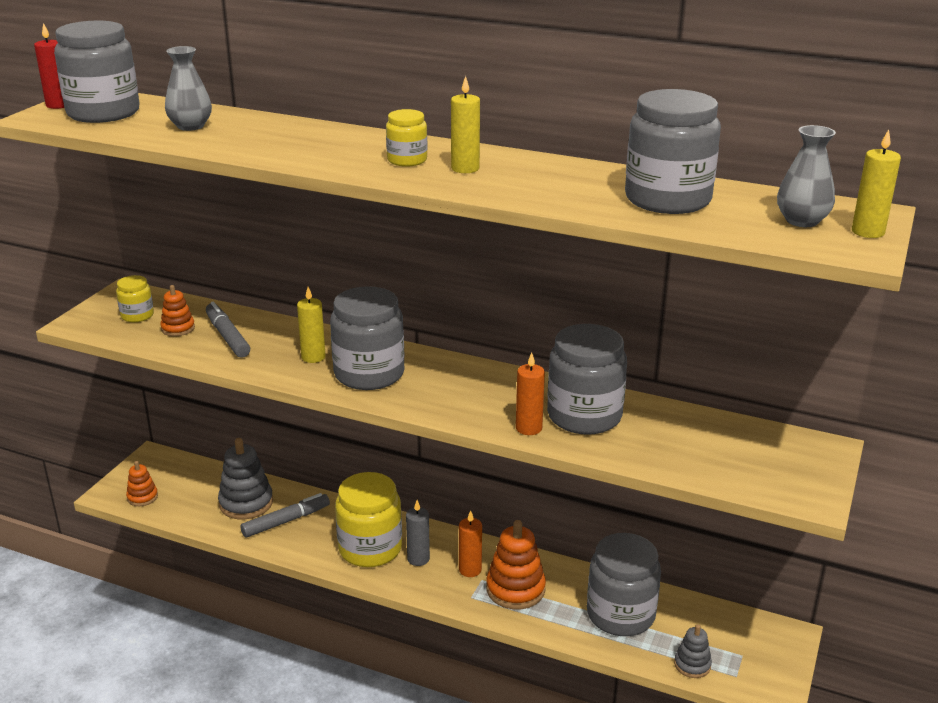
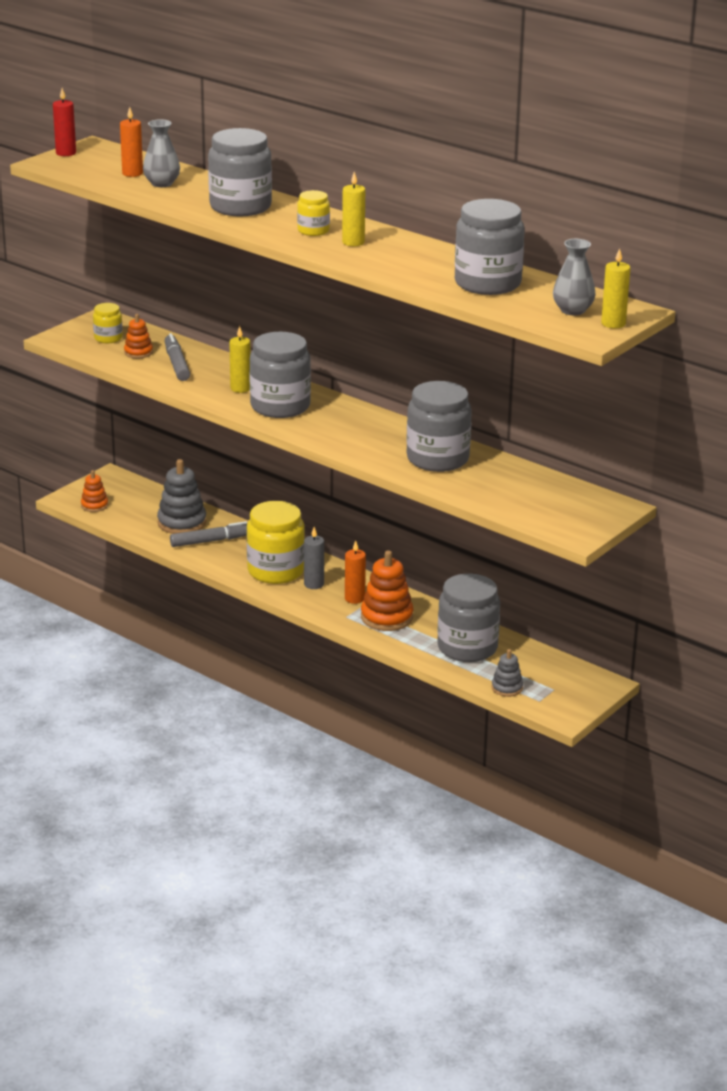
camera: 15 degrees right, 0 degrees up
grey jar [54,21,139,123] -> grey jar moved to [208,128,272,216]
orange candle [516,352,545,435] -> orange candle moved to [120,107,143,177]

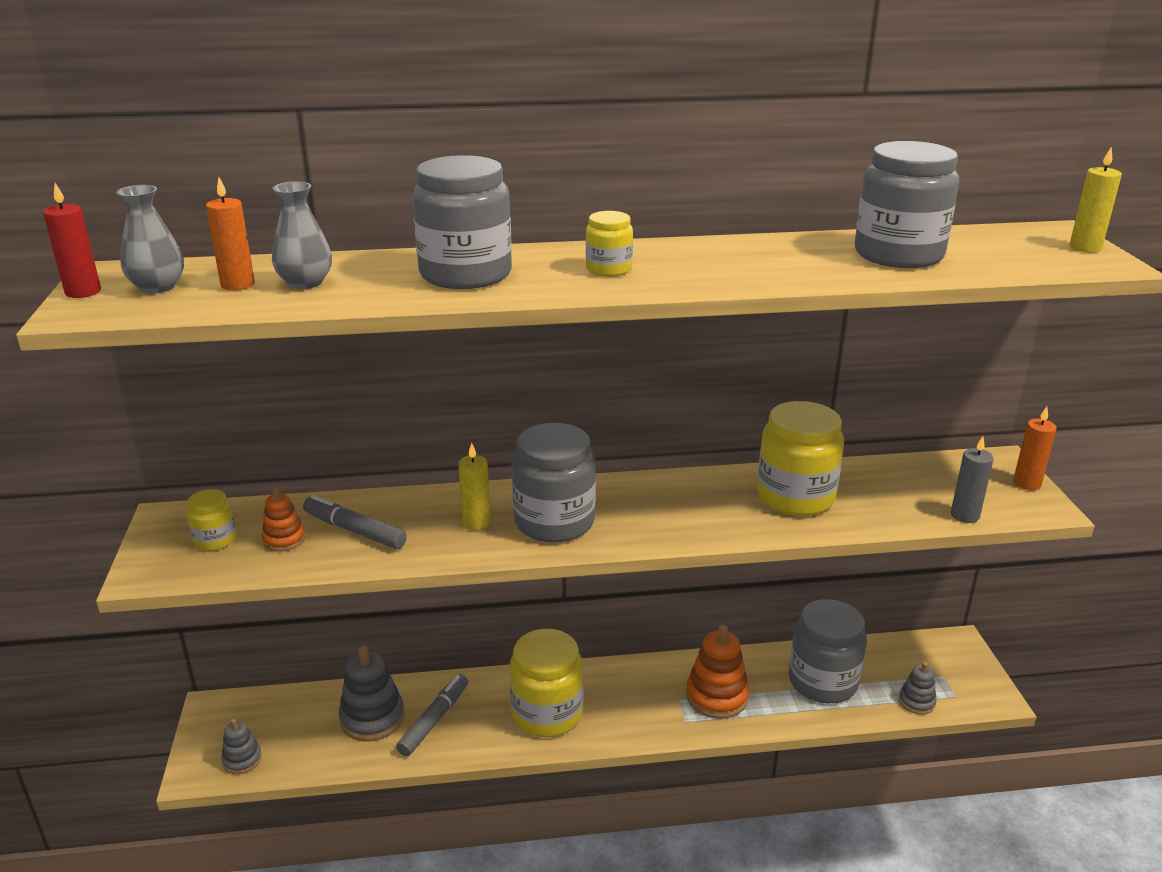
camera: 45 degrees left, 0 degrees up
orange stacking toy [81,470,108,512] -> grey stacking toy [221,719,262,774]
grey candle [304,527,324,589] -> grey candle moved to [951,436,994,523]
yellow candle [342,172,365,246] -> none
orange candle [345,540,366,604] -> orange candle moved to [1013,407,1057,490]
grey jar [406,381,472,472] -> yellow jar [757,401,844,516]
grey vase [553,239,596,315] -> grey vase moved to [116,185,184,293]

